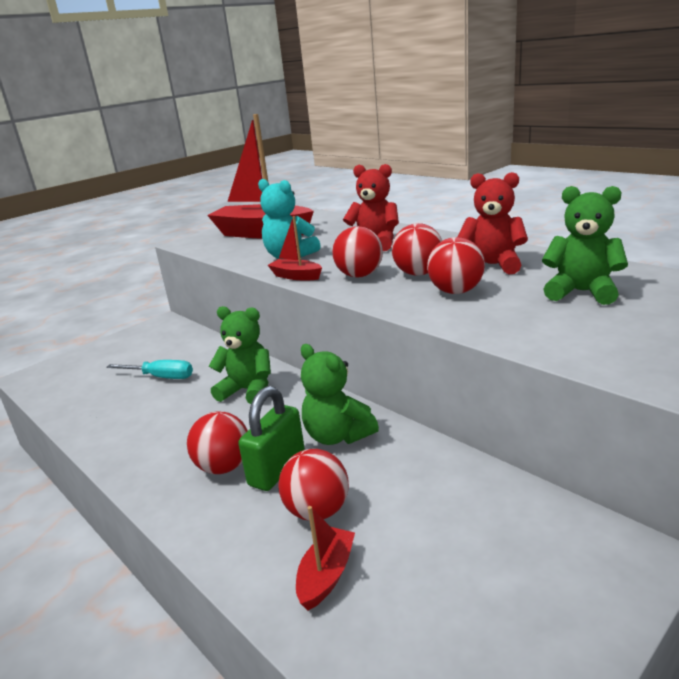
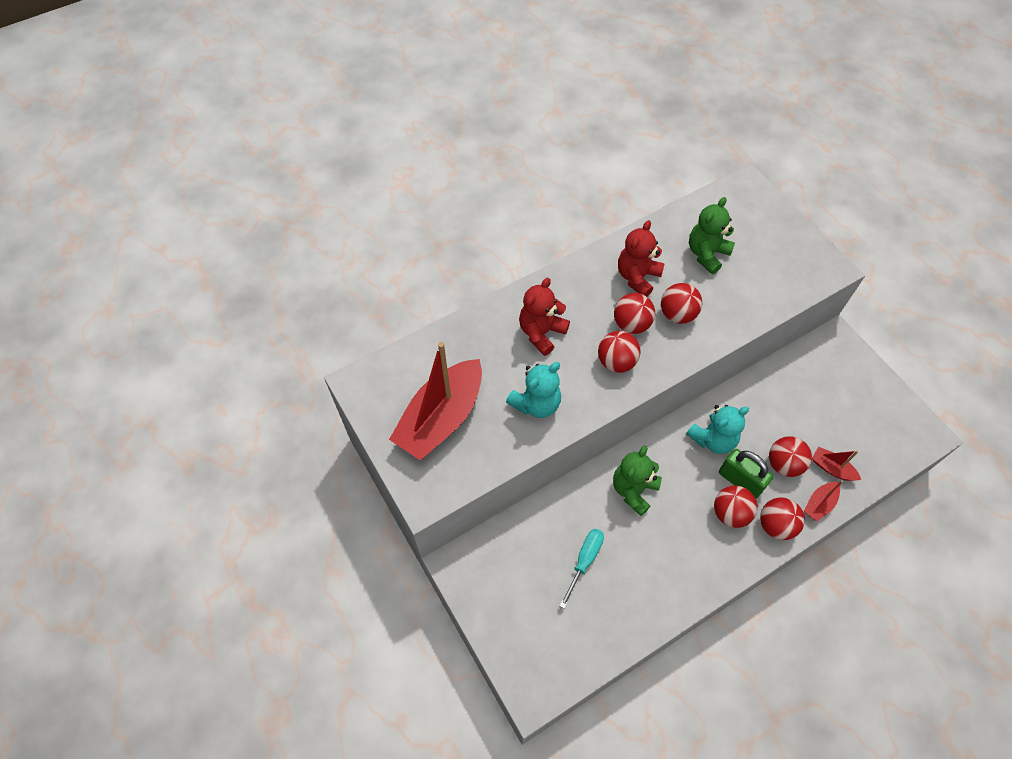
camera: 80 degrees left, 35 degrees up
red boat [268,216,322,280] -> red boat moved to [804,480,843,522]
green teddy bear [301,344,379,445] -> turquoise teddy bear [686,405,749,454]
none -> red ball [760,497,805,540]

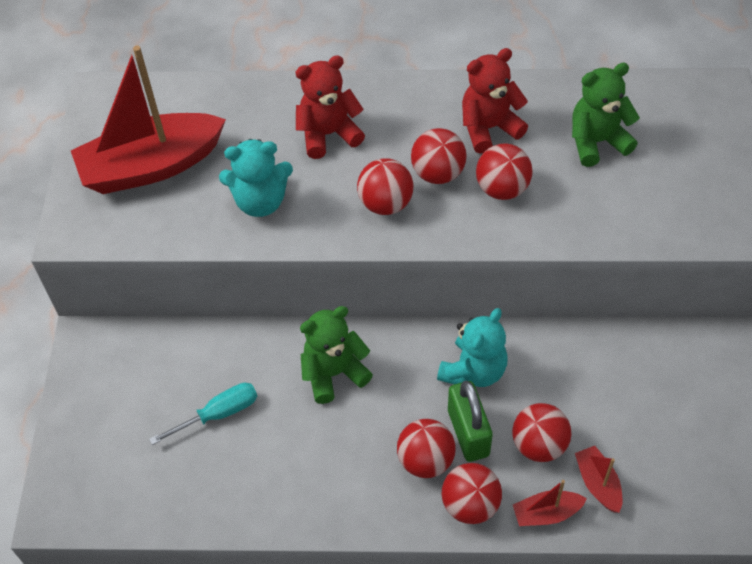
camera: 35 degrees right, 5 degrees down
turquoise teddy bear [686,405,749,454] -> turquoise teddy bear turned 60 degrees counterclockwise [437,308,508,387]

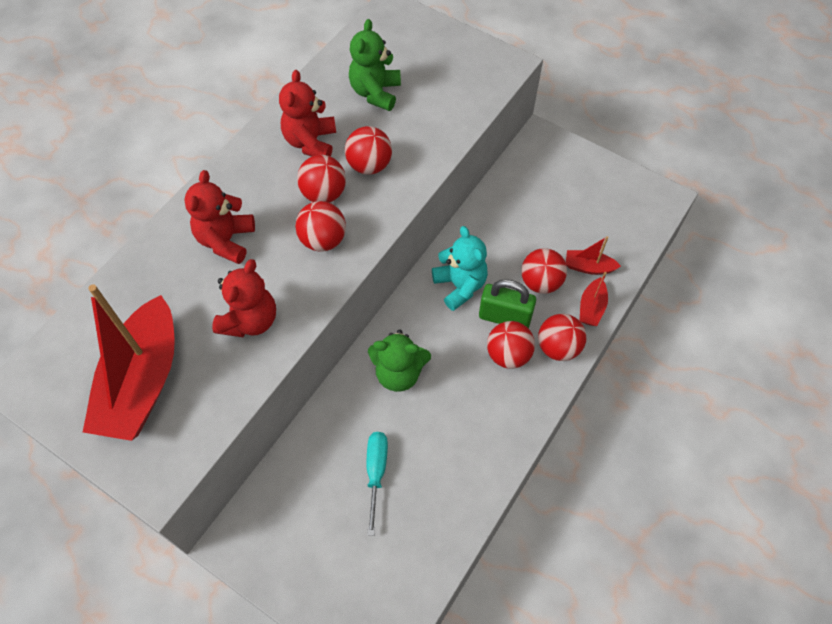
camera: 60 degrees left, 5 degrees up
turquoise teddy bear [219,139,293,217] -> red teddy bear [212,259,276,337]
green teddy bear [300,306,373,404] -> green teddy bear turned 90 degrees counterclockwise [368,330,431,392]

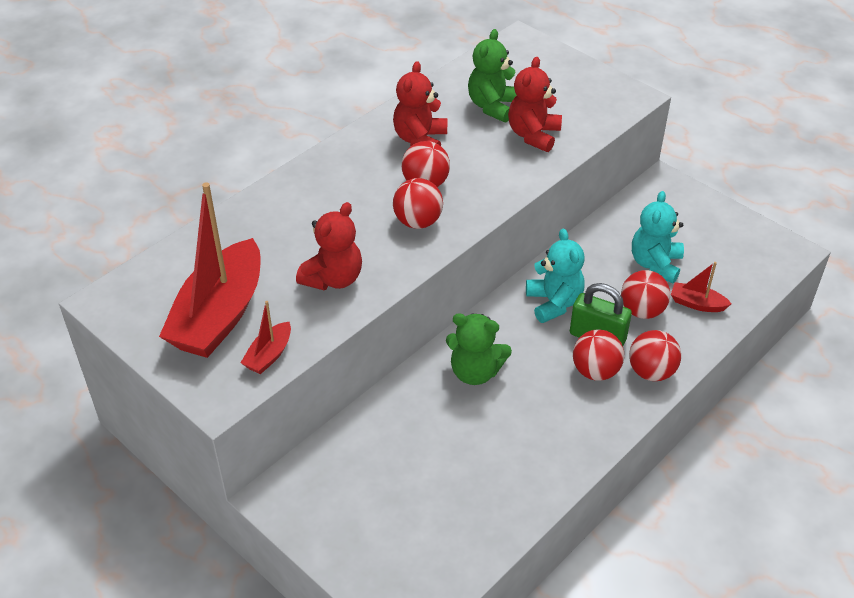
camera: 10 degrees right, 15 degrees down
red teddy bear [184,170,255,264] -> red teddy bear moved to [508,57,562,152]
red ball [345,126,392,174] -> none
turquoise screwdriver [366,432,388,536] -> none
red boat [579,272,608,326] -> red boat moved to [241,301,291,374]
none -> turquoise teddy bear [632,191,684,283]

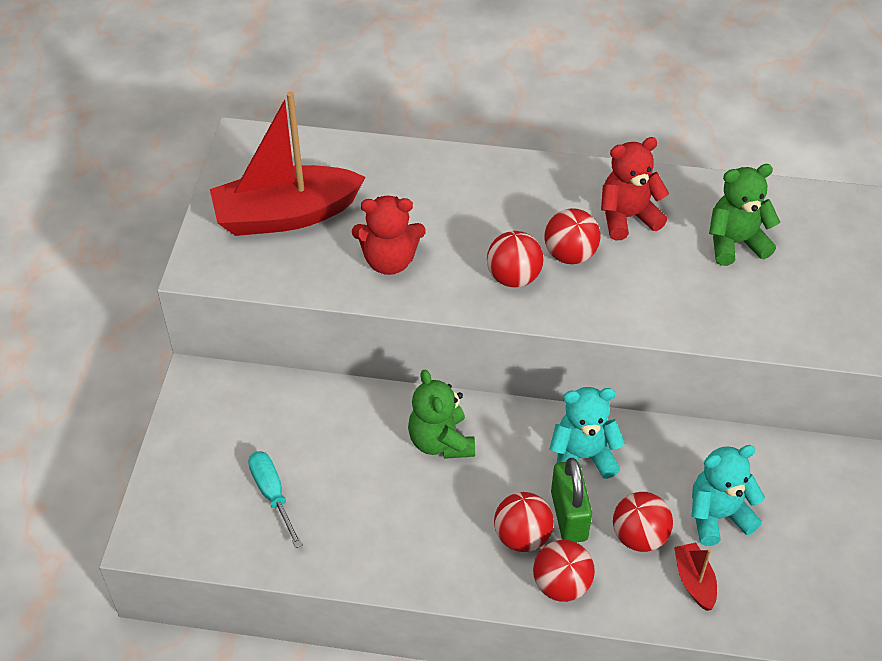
camera: 55 degrees right, 5 degrees up
red boat [241,301,291,374] -> none
red teddy bear [508,57,562,152] -> none
turquoise teddy bear [526,228,585,323] -> turquoise teddy bear turned 135 degrees counterclockwise [550,387,625,479]
none -> turquoise screwdriver [248,451,303,548]

